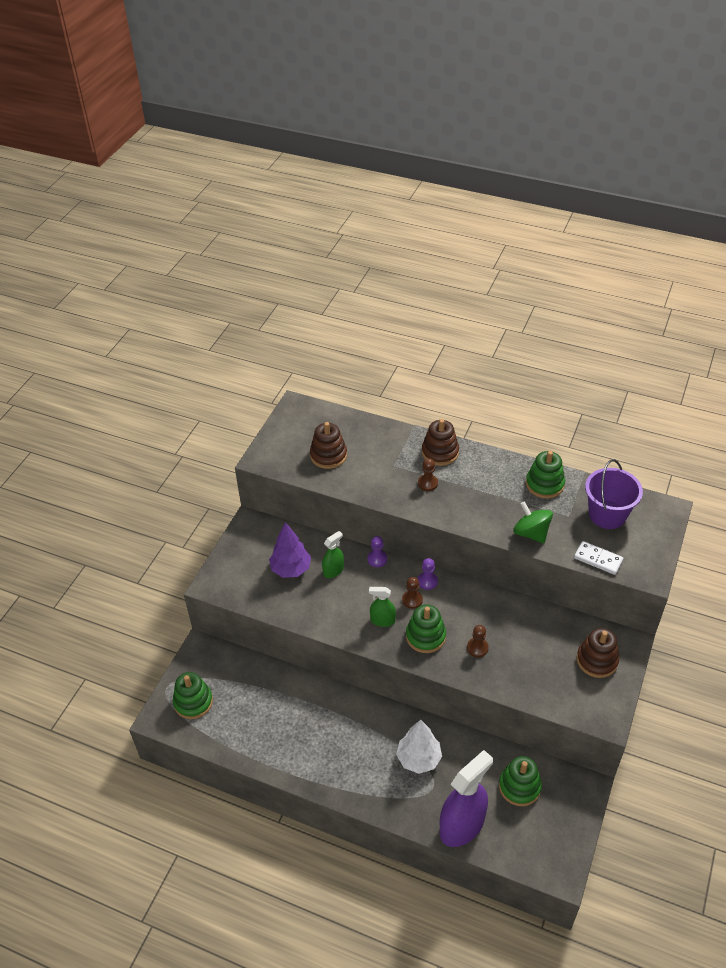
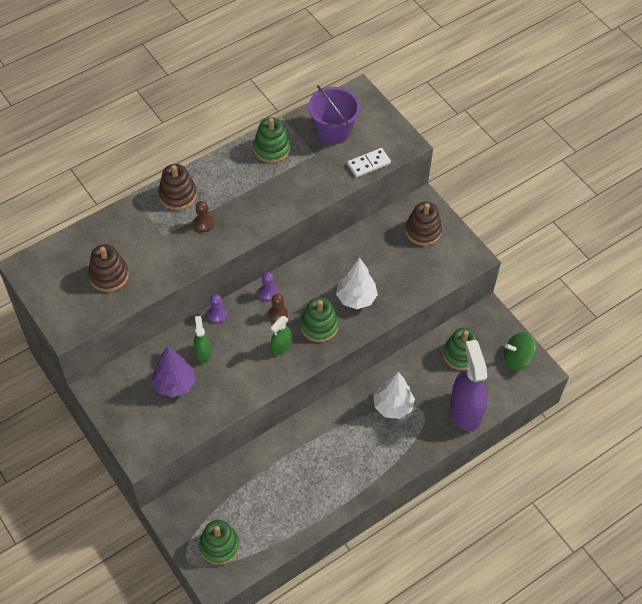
camera: 60 degrees left, 10 degrees up
brown pawn [467,625,489,657] -> white tree [336,257,378,309]
green spinning top [513,501,553,543] -> green spinning top moved to [504,332,536,371]

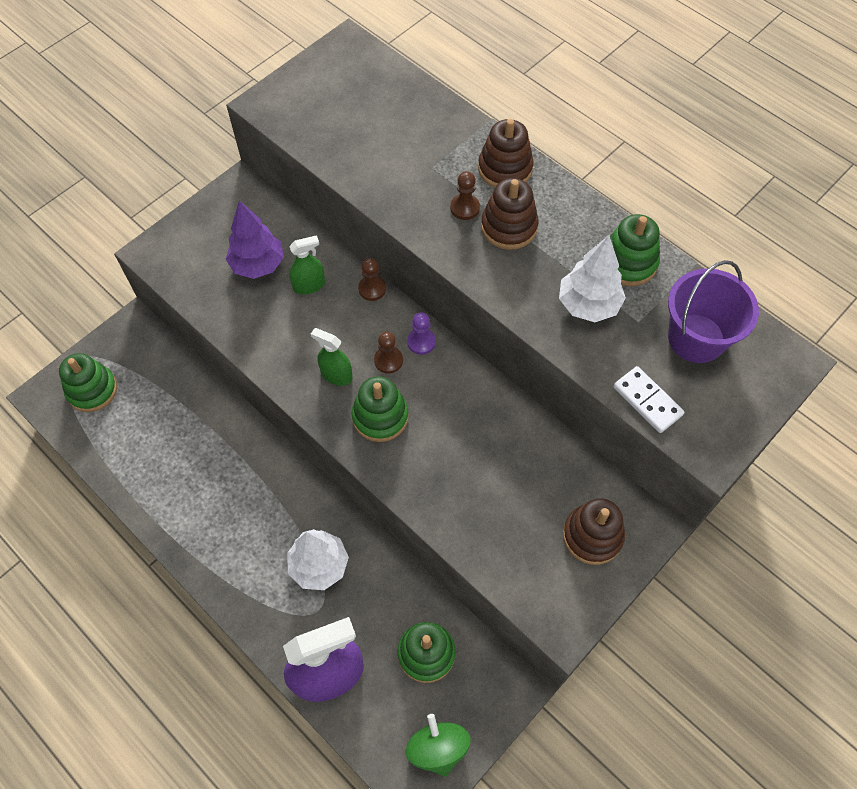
camera: 80 degrees right, 5 degrees up
brown stacking toy [88,244,129,292] -> brown stacking toy moved to [481,178,538,250]
purple pawn [207,294,228,323] -> brown pawn [358,258,386,301]
white tree [336,257,378,309] -> white tree moved to [559,235,626,322]

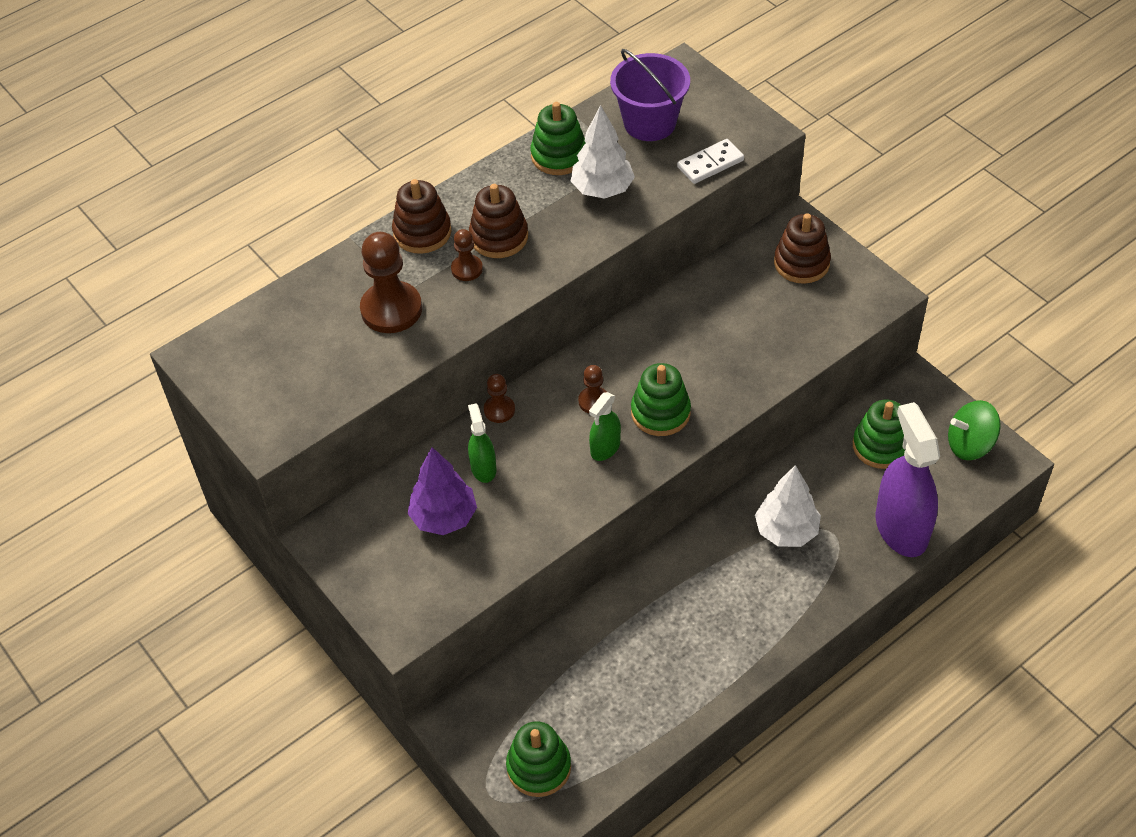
camera: 80 degrees left, 10 degrees down
purple pawn [407,312,436,355] -> none
none -> brown pawn [360,232,422,333]

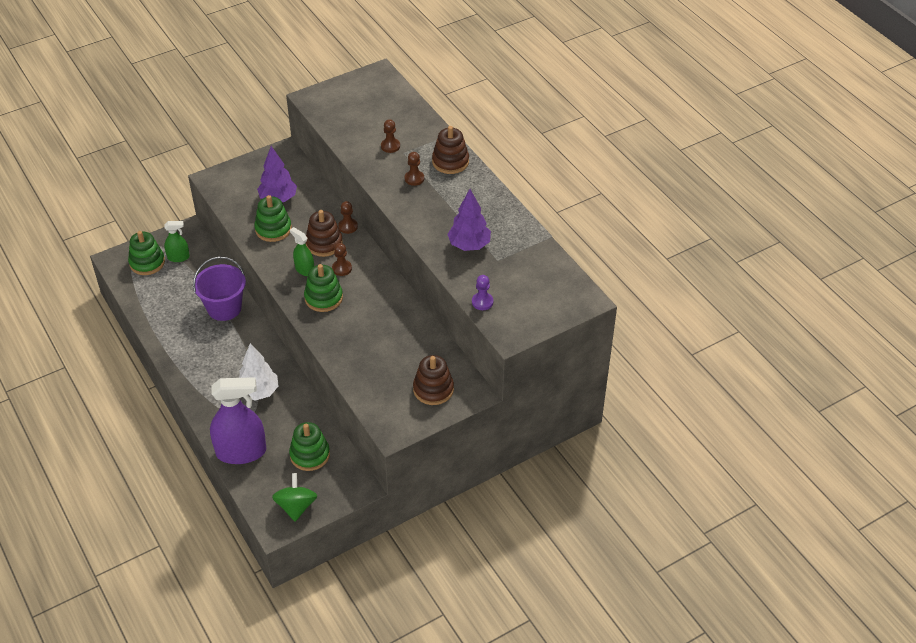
camera: 95 degrees right, 5 degrees down
brown pawn [360,232,422,333] -> brown pawn [381,119,400,153], size x0.52
green spray bottle [468,404,496,483] -> green spray bottle moved to [164,221,190,262]
brown stacking toy [469,184,528,258] -> brown stacking toy moved to [306,210,343,257]
green stacking toy [530,102,585,175] -> green stacking toy moved to [254,195,292,242]
white tree [571,105,635,199] -> purple tree [447,189,491,251]
purple bucket [610,49,690,141] -> purple bucket moved to [193,256,246,321]
white domino [677,139,744,184] -> purple pawn [472,275,493,310]

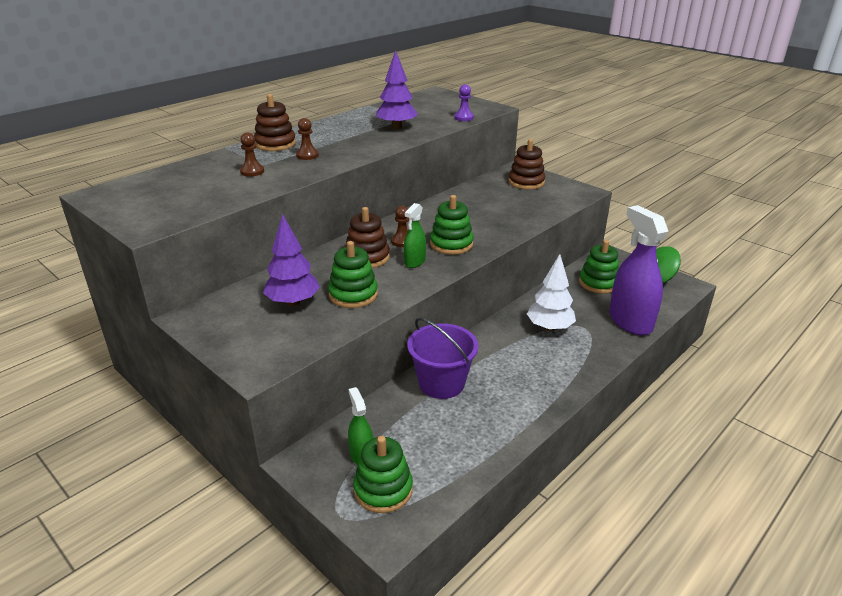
camera: 105 degrees left, 15 degrees down
brown pawn [338,201,358,234] -> none

